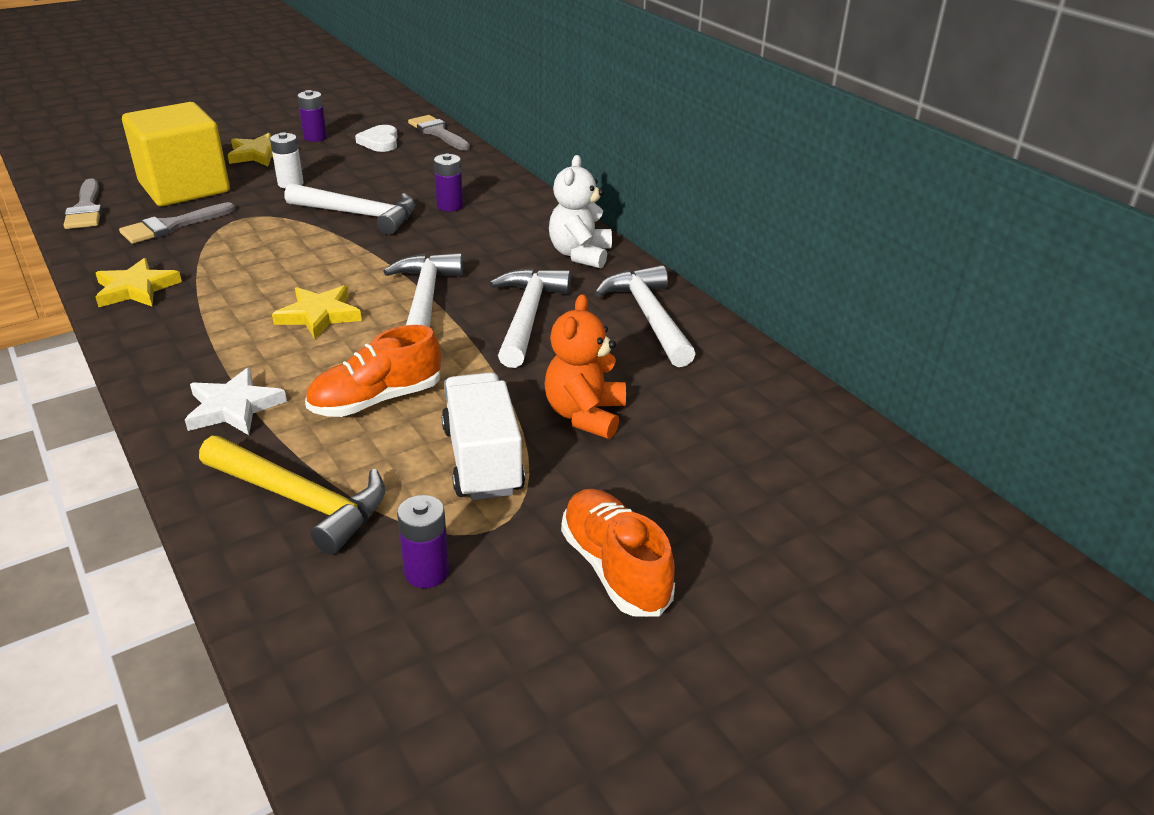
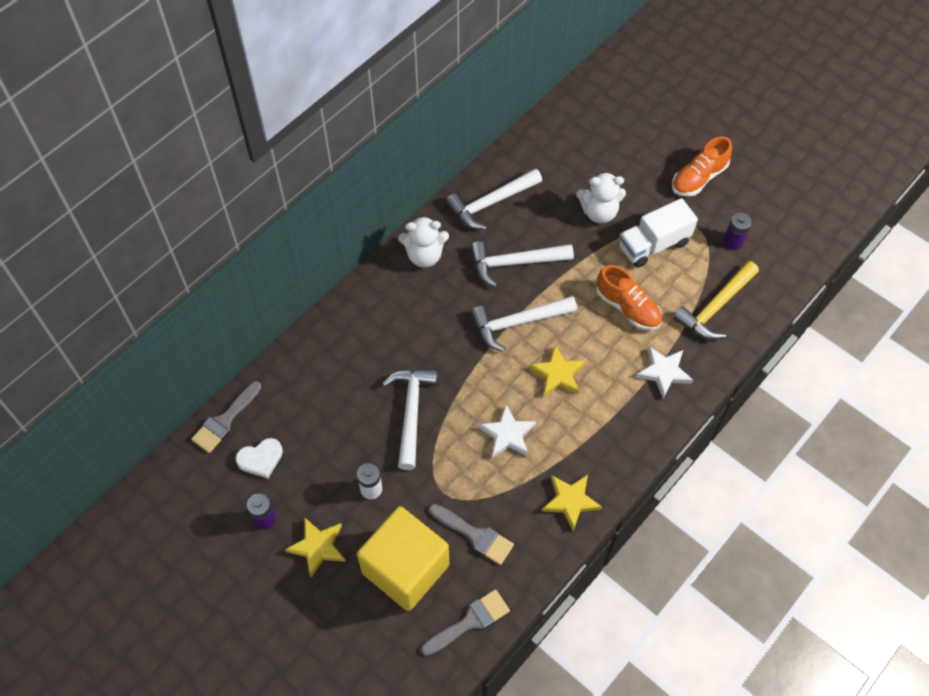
camera: 105 degrees left, 25 degrees up
yellow hammer [199,436,385,555] -> yellow hammer turned 150 degrees counterclockwise [673,261,759,340]
purple battery [434,154,463,212] -> none
orange teddy bear [544,294,626,439] -> white teddy bear [576,171,626,223]
none -> white star [479,405,536,458]

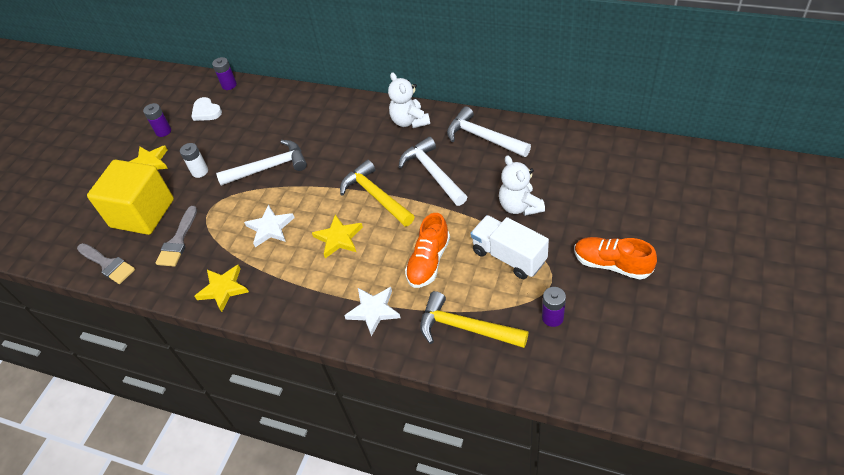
camera: 75 degrees right, 10 degrees down
grey brush [191,381,262,453] -> purple battery [212,57,237,90]
white hammer [470,296,577,351] -> yellow hammer [340,160,415,226]

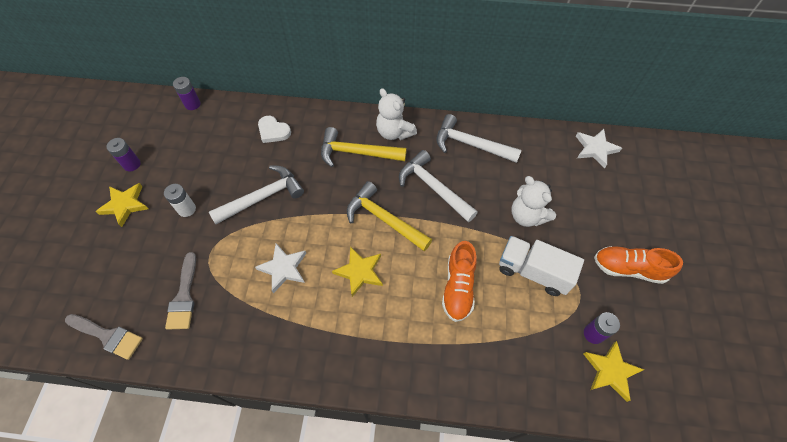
camera: 20 degrees left, 10 degrees up
yellow cube [87,160,174,235] -> none
white heart [191,97,222,121] -> white heart moved to [258,116,291,143]
yellow star [195,265,249,312] -> yellow star moved to [584,341,644,402]
white star [344,287,400,337] -> white star moved to [576,129,622,168]
yellow hammer [420,291,529,348] -> yellow hammer moved to [321,127,407,167]

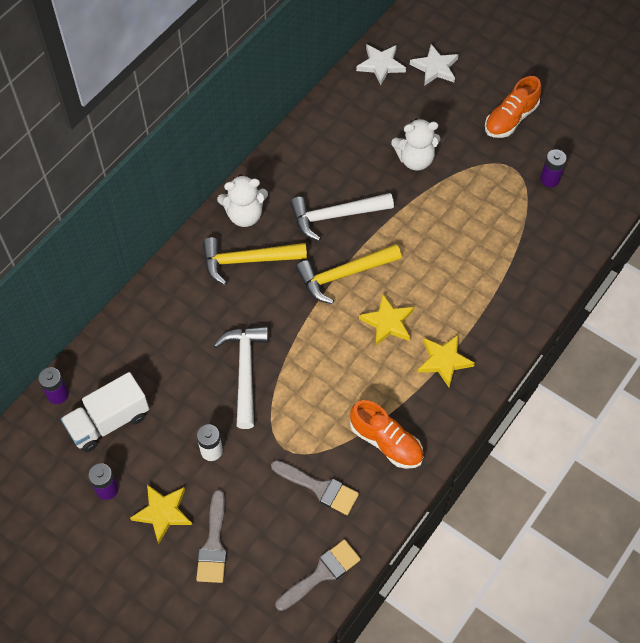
camera: 60 degrees left, 0 degrees up
white star [255,243,306,293] -> white star moved to [410,44,459,86]
white heart [258,116,291,143] -> none
yellow hammer [321,127,407,167] -> yellow hammer turned 45 degrees clockwise [203,237,307,285]
white hammer [437,114,522,163] -> none
orange shoe [442,241,477,322] -> orange shoe moved to [350,400,423,469]
white truck [499,236,584,296] -> white truck moved to [61,372,149,452]
yellow star [584,341,644,402] -> yellow star moved to [418,335,475,387]
none -> grey brush [196,490,227,583]

